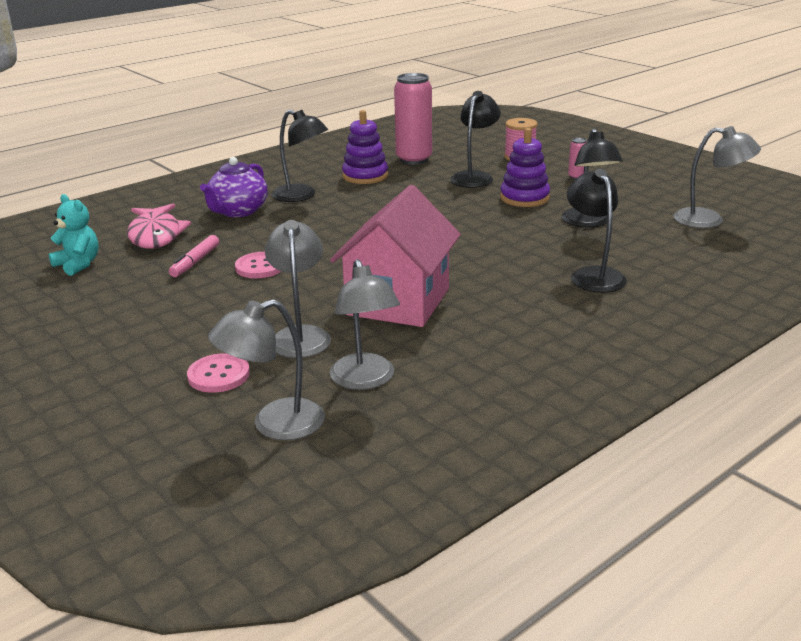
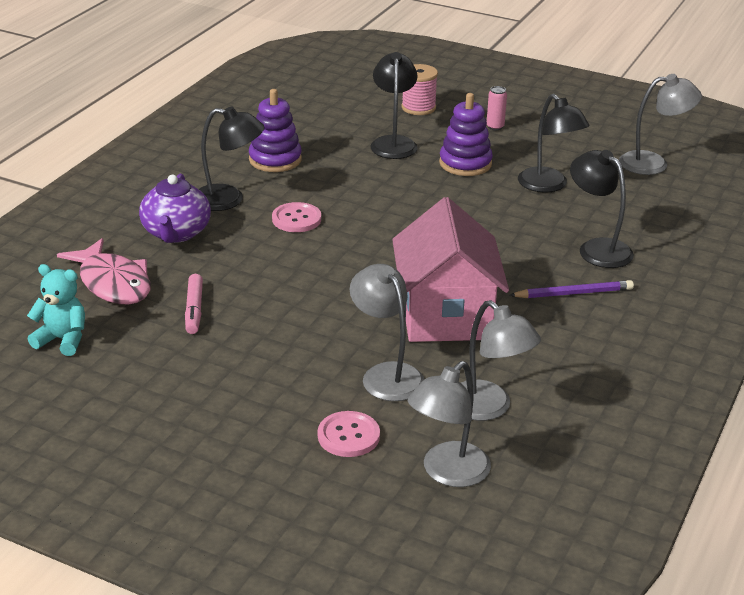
camera: 25 degrees left, 5 degrees up
pink button [235,252,282,278] -> pink button moved to [272,202,321,232]
pink can [394,73,432,165] -> none
none -> purple pencil [509,280,634,298]

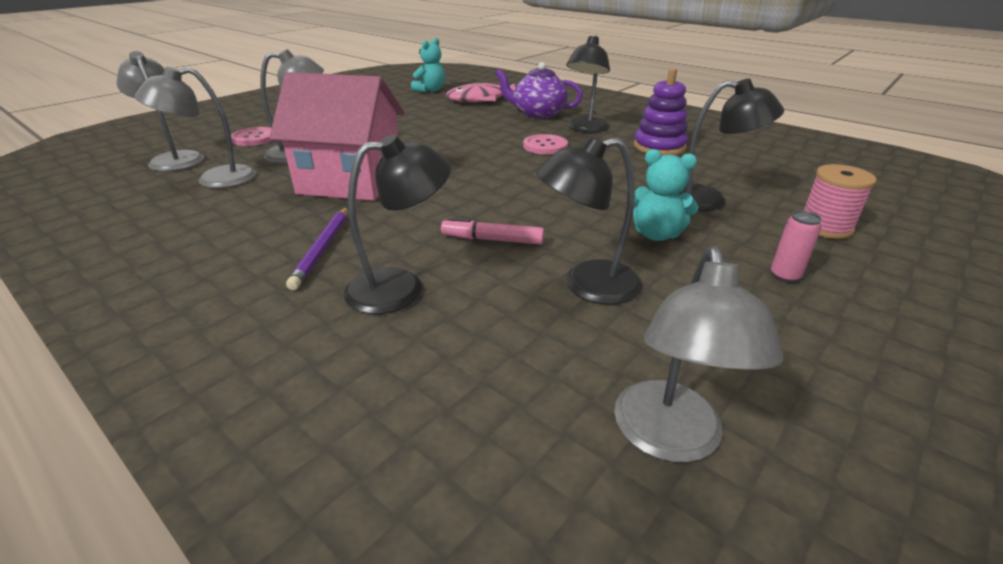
camera: 105 degrees right, 0 degrees up
pink marker [185,274,203,334] -> pink marker moved to [441,217,544,245]
purple stacking toy [439,93,493,176] -> turquoise teddy bear [633,149,699,241]

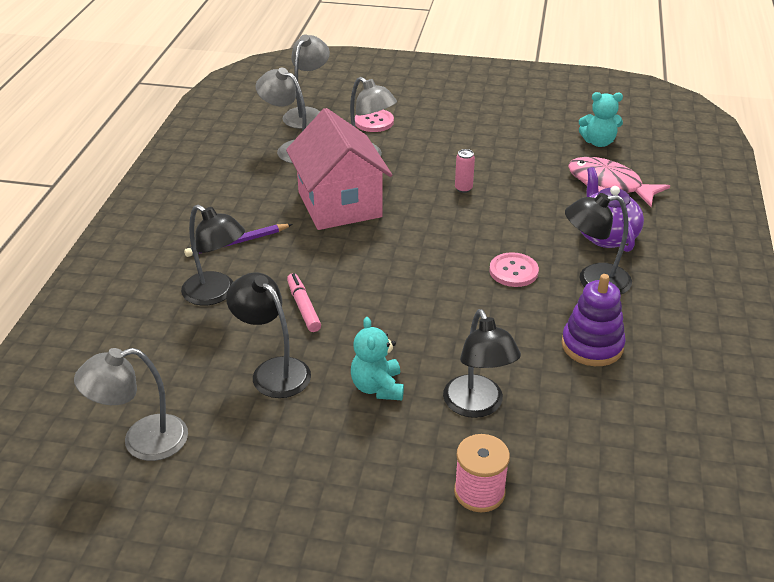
camera: 60 degrees right, 5 degrees up
pink can [771,211,822,283] -> pink can moved to [455,149,475,193]

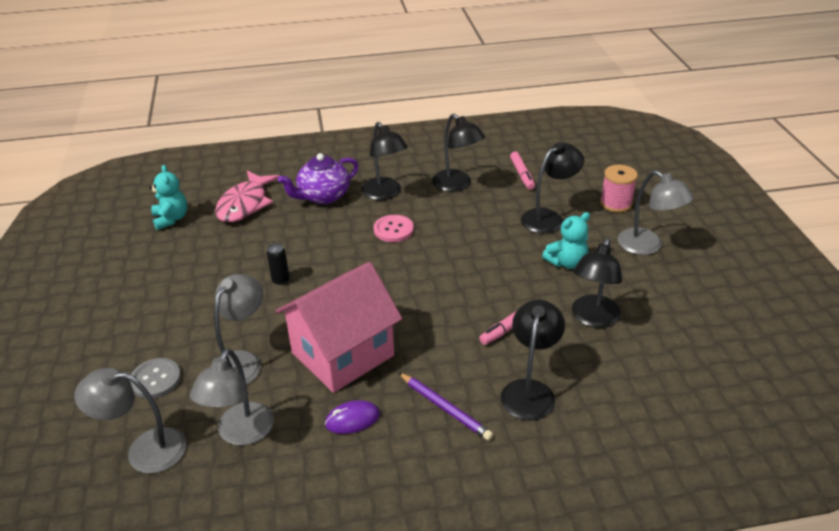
camera: 110 degrees left, 0 degrees up
grey lamp [74,348,188,461] -> grey lamp moved to [617,170,694,255]
pink button [355,110,394,132] -> grey button [130,358,181,399]
pink can [455,149,475,193] -> black can [267,244,289,285]
purple stacking toy [561,274,626,366] -> black lamp [432,114,485,192]
none -> purple mouse [325,400,380,434]
none -> pink marker [510,152,535,190]

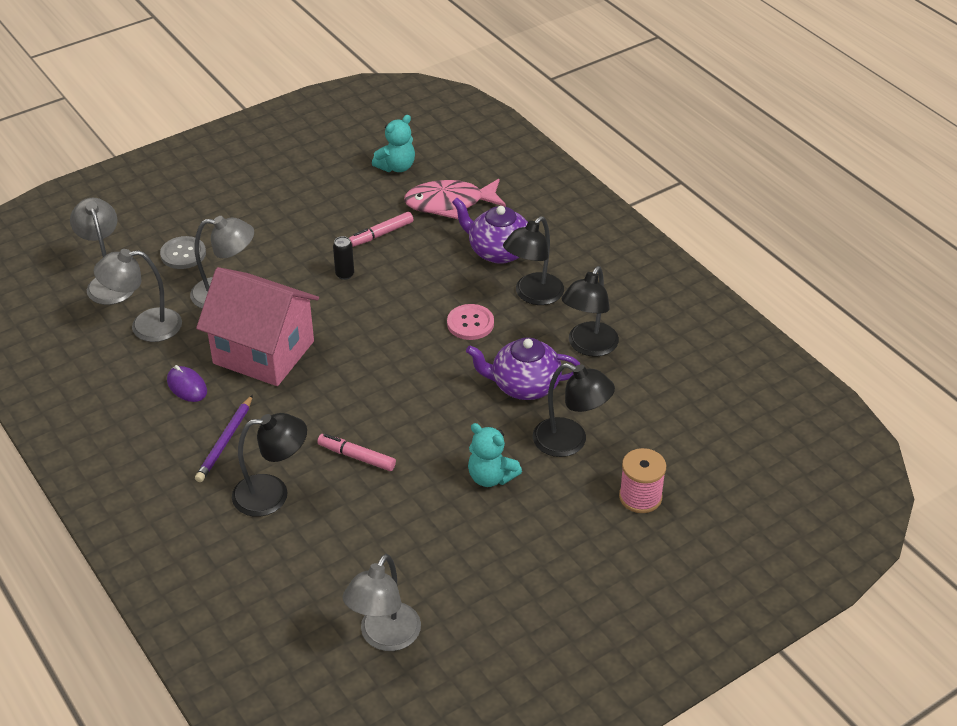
camera: 65 degrees right, 5 degrees up
pink marker [510,152,535,190] -> pink marker moved to [349,212,414,247]
black lamp [572,238,622,328] -> none
grey lamp [617,170,694,255] -> grey lamp moved to [342,554,421,651]
none -> purple teapot [466,337,580,400]

